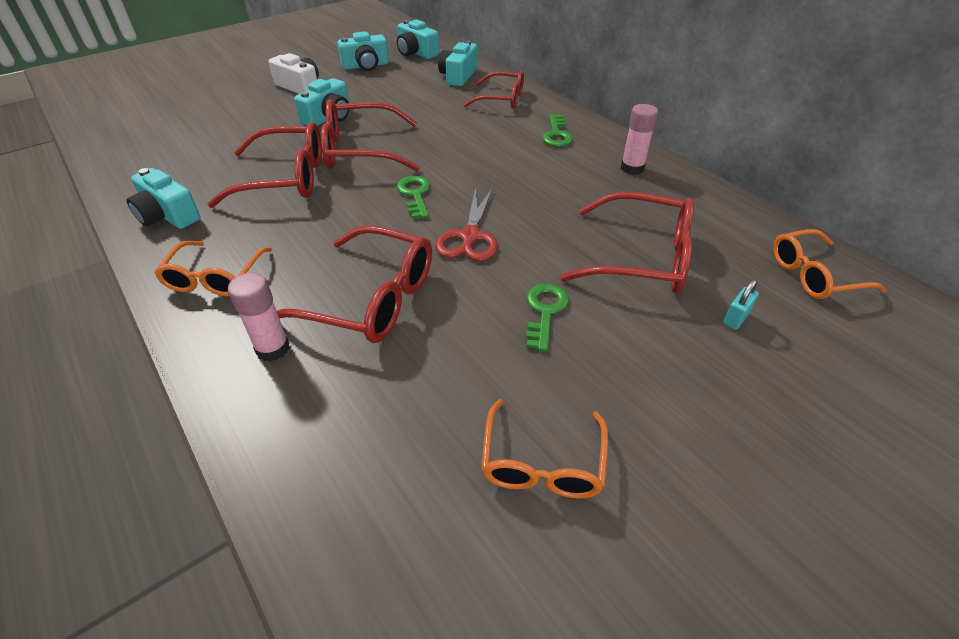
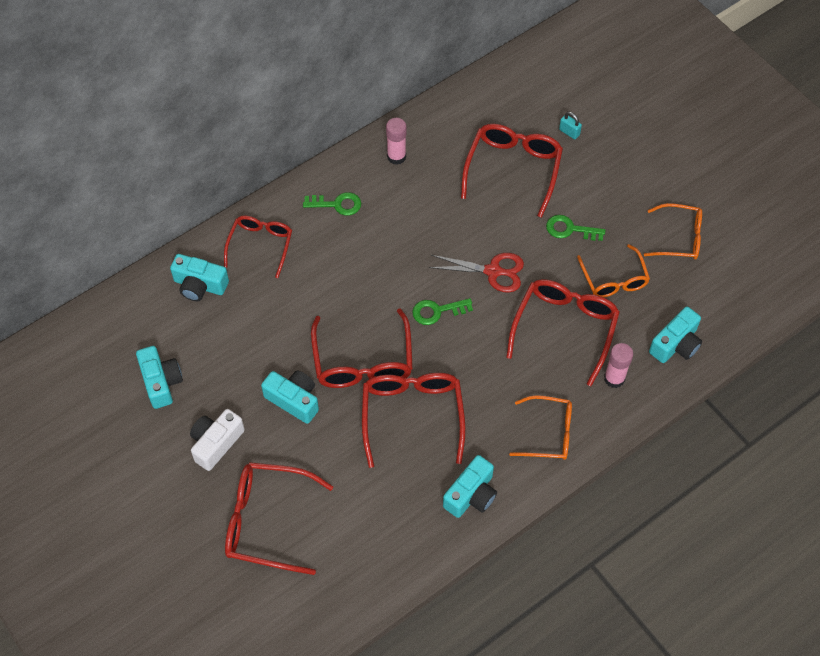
camera: 90 degrees left, 15 degrees up
turquoise camera [397,19,439,59] -> turquoise camera moved to [649,307,702,363]
orange glasses [773,229,886,299] -> orange glasses moved to [577,244,650,297]
none -> red glasses [225,462,333,575]

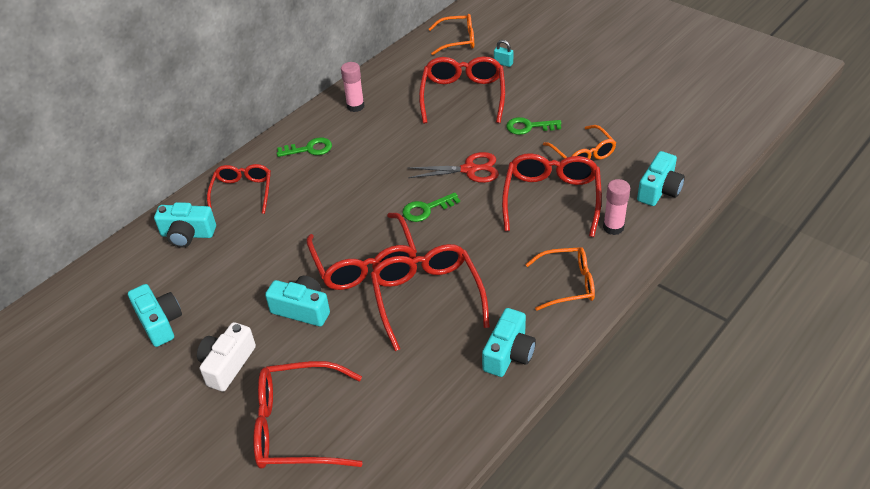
camera: 10 degrees left, 15 degrees down
orange glasses [644,203,702,259] -> orange glasses moved to [429,14,474,55]

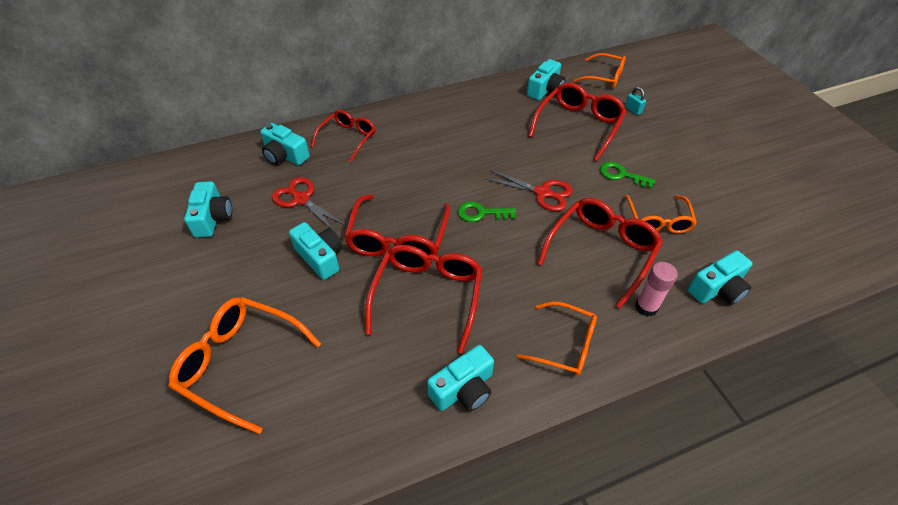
camera: 25 degrees right, 5 degrees up
white camera [197,322,256,392] -> none
red glasses [253,361,363,468] -> orange glasses [169,297,321,434]
green key [277,137,332,157] -> none
pink glue stick [341,62,364,112] -> none
none -> red scissors [272,177,347,229]
none -> turquoise camera [527,59,565,100]

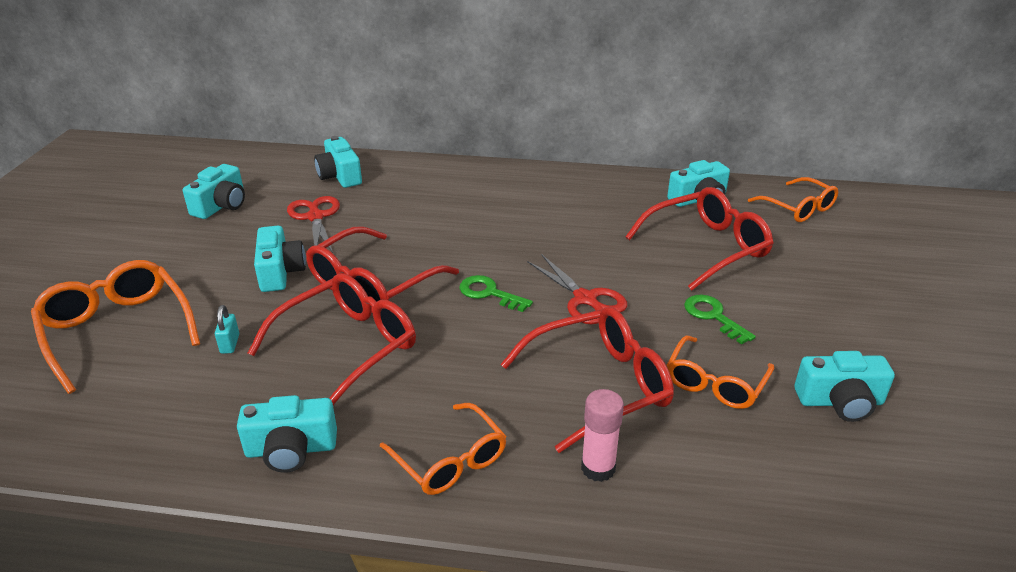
camera: 30 degrees right, 15 degrees down
red glasses [311,110,376,162] -> none
turquoise padlock [625,87,646,115] -> turquoise padlock moved to [215,305,239,354]
turquoise camera [688,250,753,305] -> turquoise camera moved to [794,351,895,422]

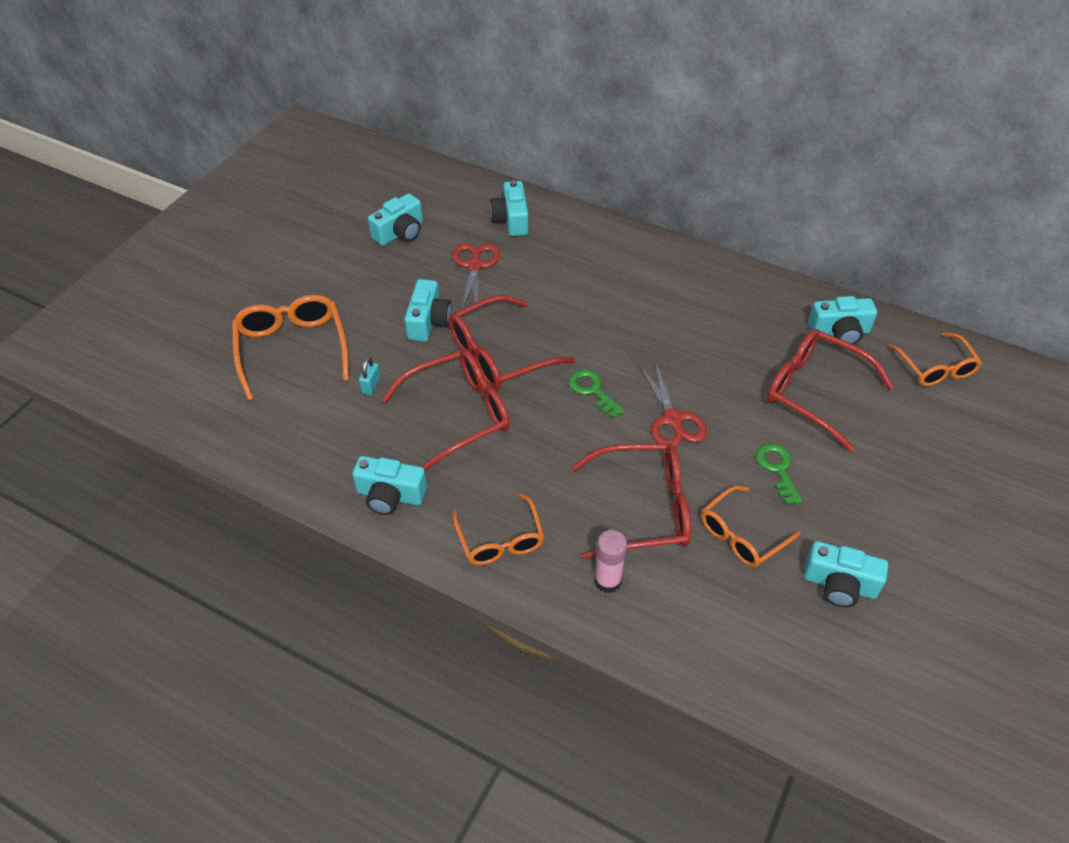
camera: 20 degrees right, 15 degrees up
red glasses [625,187,774,291] -> red glasses turned 135 degrees counterclockwise [767,329,894,451]

